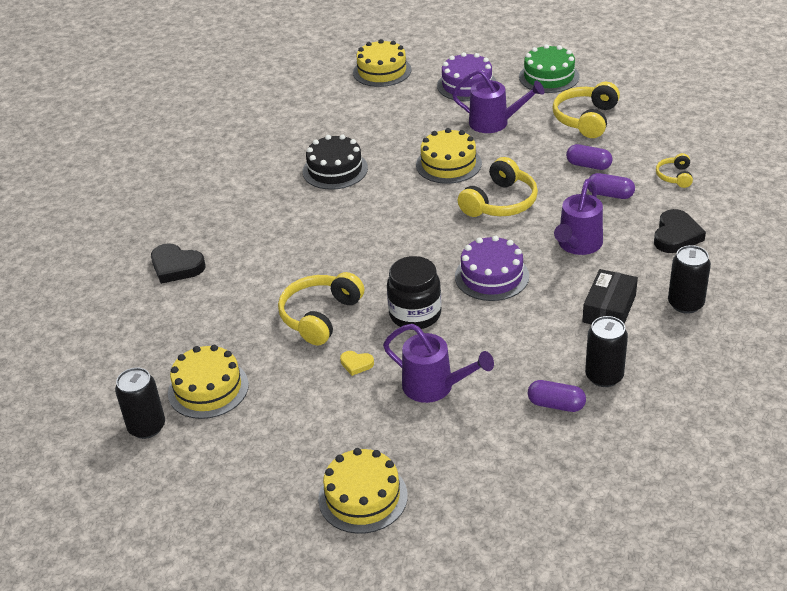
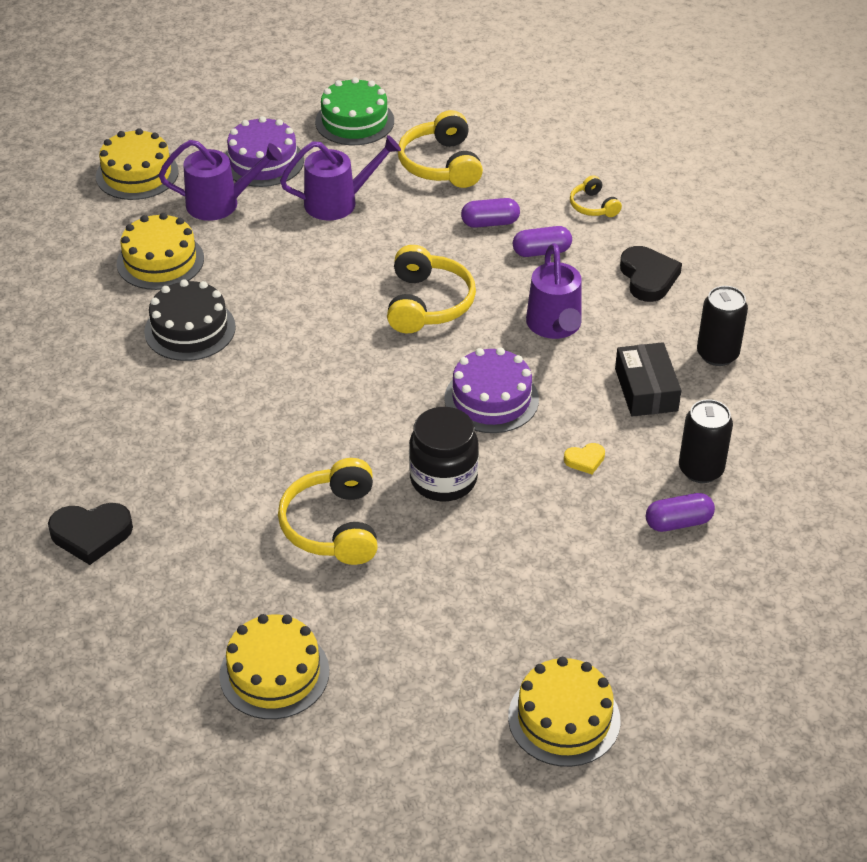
camera: 35 degrees left, 5 degrees up
black can [115,368,165,439] -> none
yellow heart [340,351,374,376] -> yellow heart moved to [564,443,605,474]
purple watering can [383,324,494,403] -> purple watering can moved to [159,140,282,221]
yellow cake [416,128,482,184] -> yellow cake moved to [117,213,204,290]

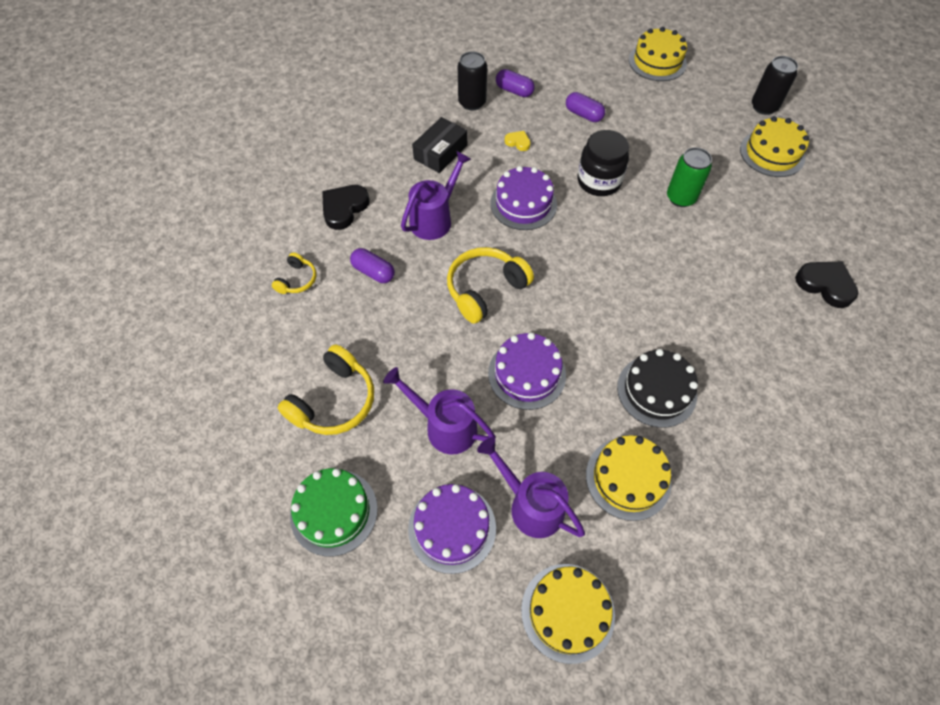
camera: 135 degrees left, 15 degrees up
yellow headphones [278,458,378,565] -> green can [667,147,712,207]
purple capsule [461,198,520,228] -> purple capsule moved to [566,92,605,122]
black can [697,286,748,366] -> black can moved to [752,56,798,115]
none -> purple cake [488,333,566,410]

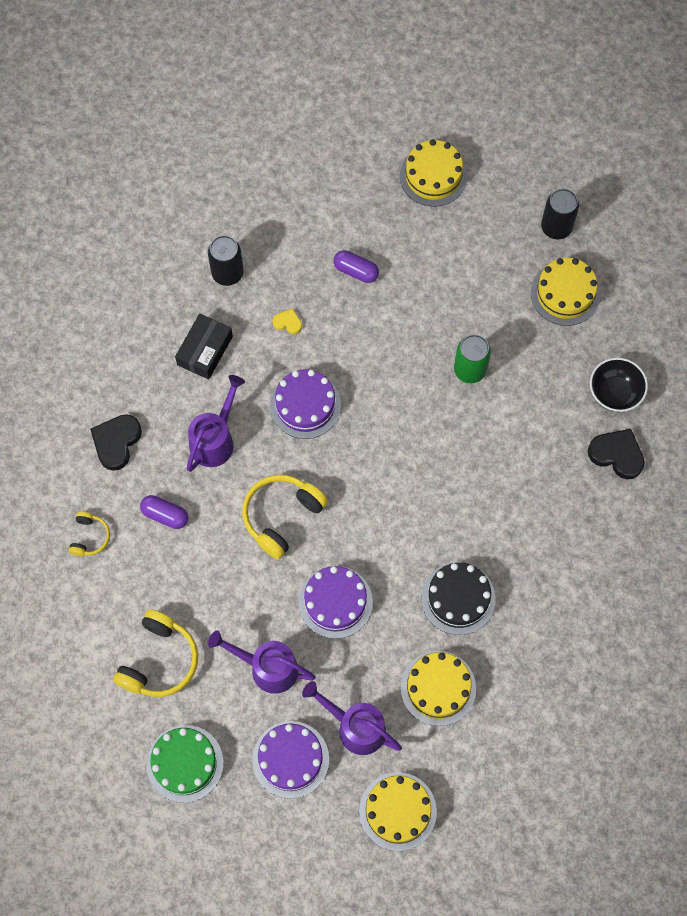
camera: 10 degrees left, 10 degrees up
purple capsule [496,69,535,97] -> none
black jar [578,130,629,196] -> none
none -> black bowl [590,358,648,412]

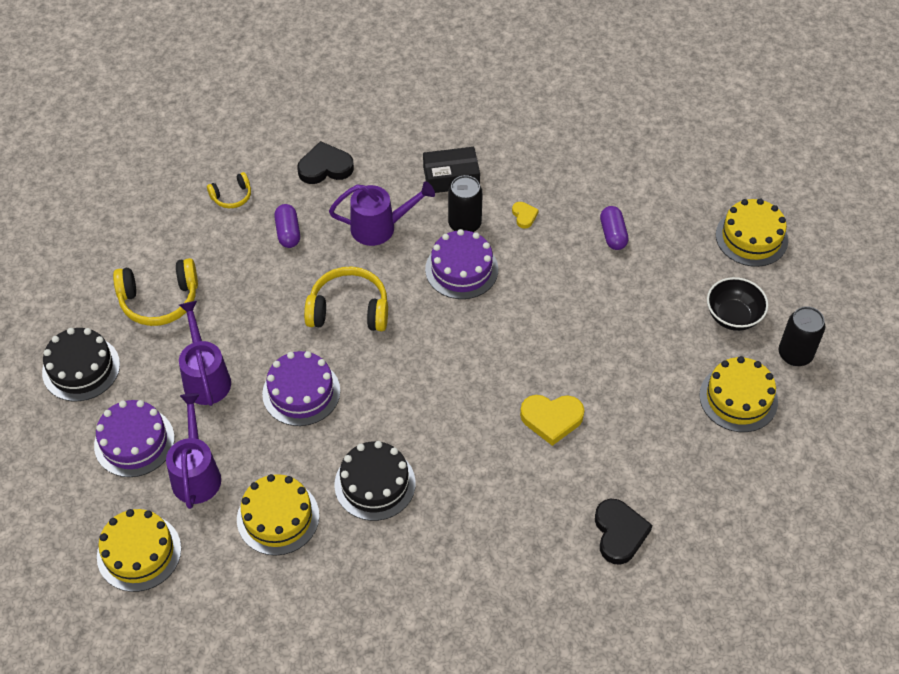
camera: 55 degrees right, 15 degrees down
green cake [147,725,224,803] -> black cake [42,328,120,401]
black can [208,235,244,286] -> black can moved to [448,175,483,232]
green can [454,334,491,383] -> none
black bowl [590,358,648,412] -> black bowl moved to [707,277,768,331]
none -> yellow heart [520,395,584,446]

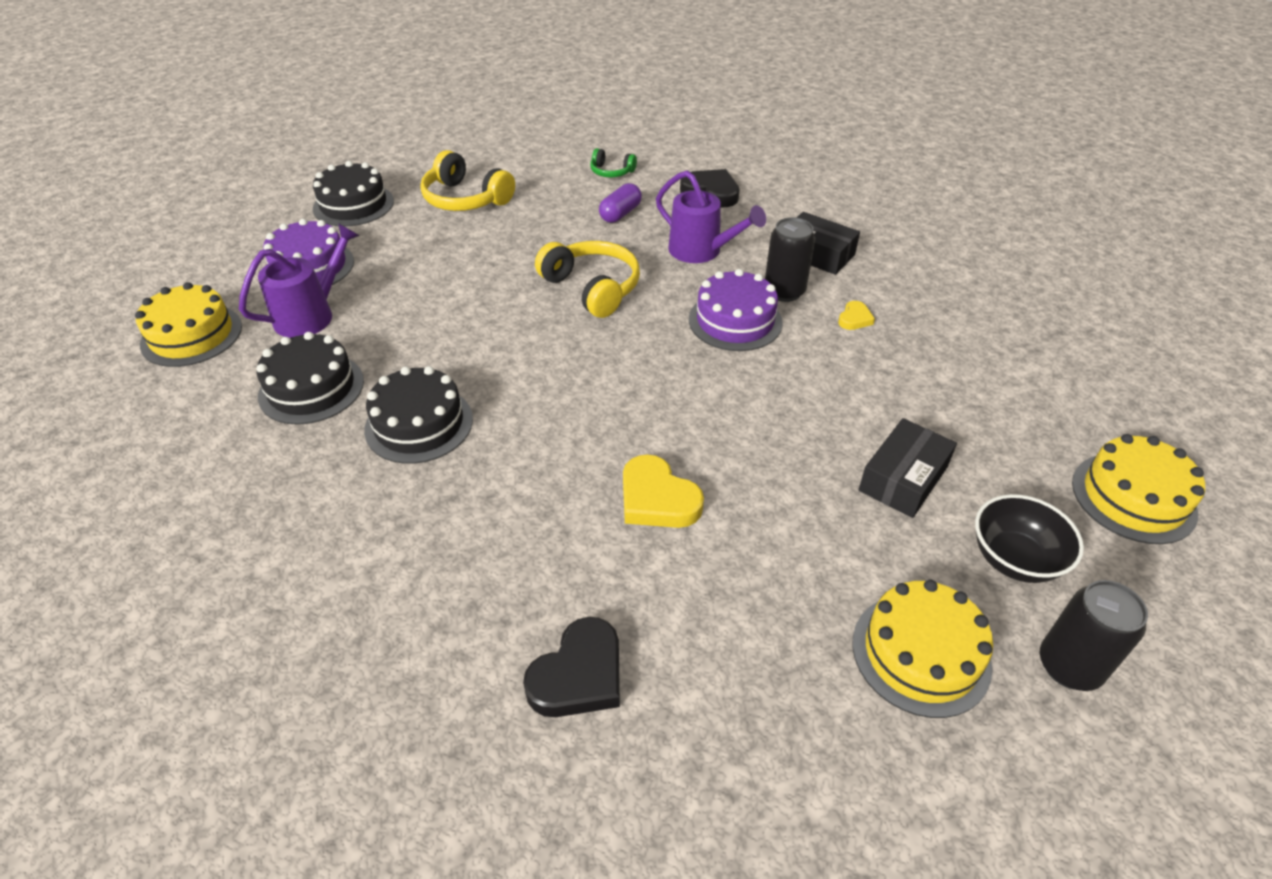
camera: 45 degrees right, 10 degrees down
purple watering can [179,301,231,406] -> none
yellow headphones [207,172,251,208] -> green headphones [590,148,637,177]
yellow cake [237,474,319,556] -> black cake [256,332,364,425]
purple cake [262,351,340,426] -> none
purple capsule [600,206,629,250] -> none
none -> black box [859,418,957,518]

